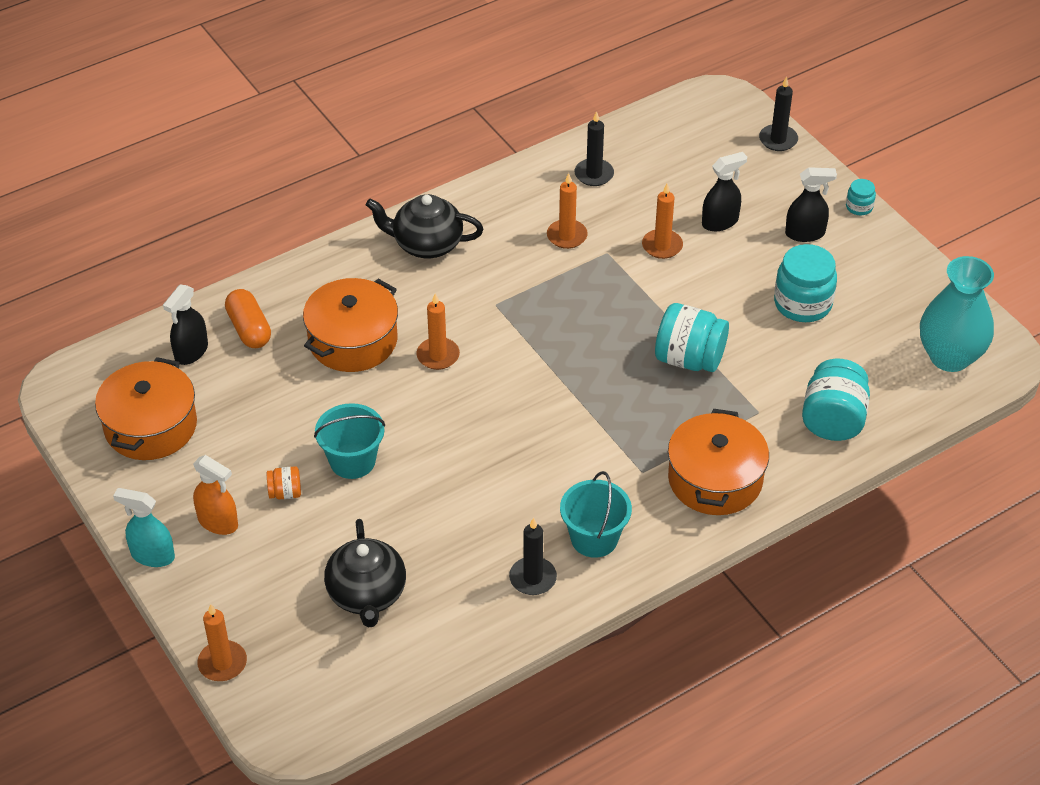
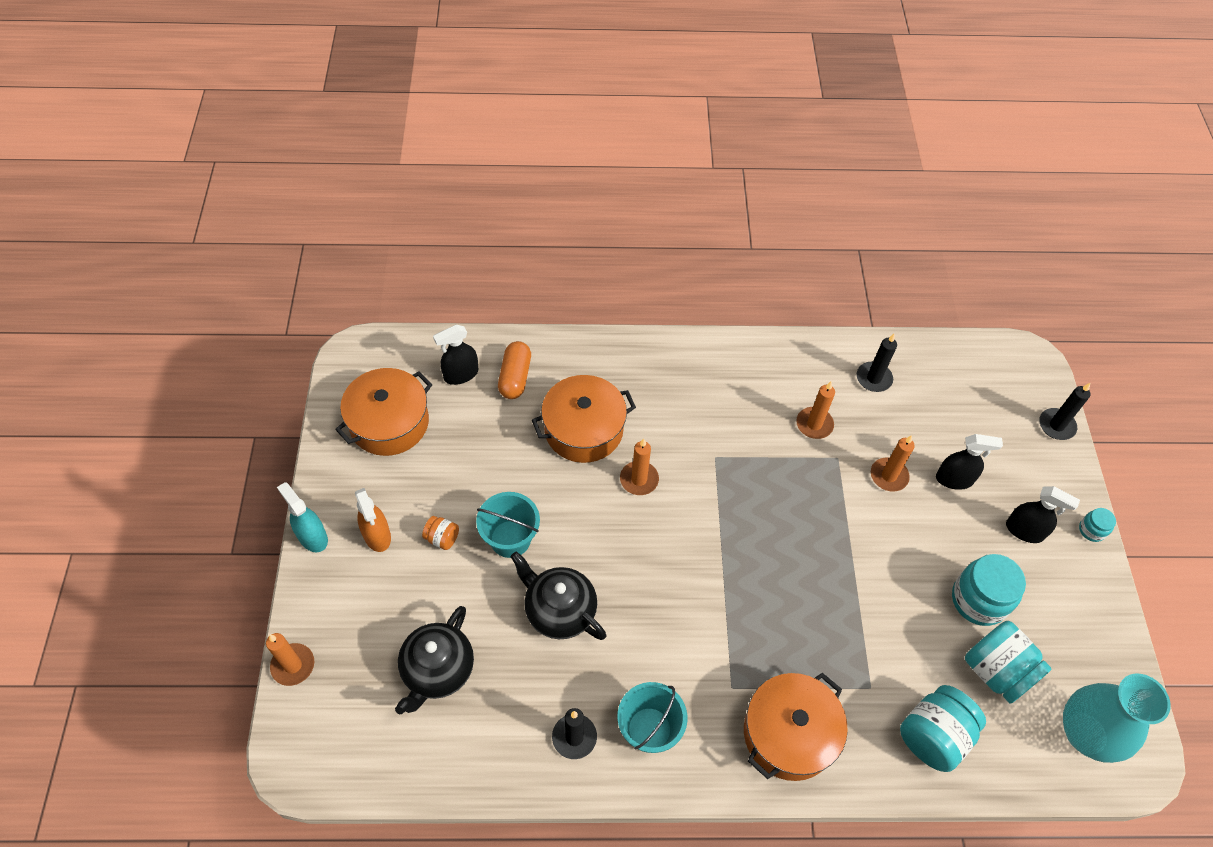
camera: 30 degrees right, 10 degrees up
black teapot [366,194,483,258] -> black teapot moved to [510,551,606,640]
turquoise jar [655,303,729,372] -> turquoise jar moved to [965,621,1051,704]

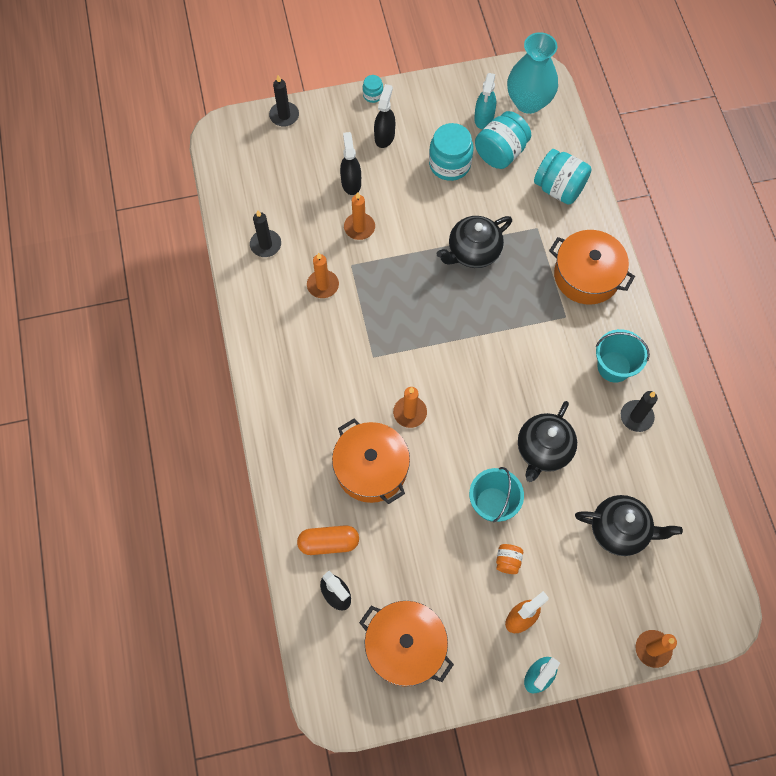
camera: 100 degrees left, 10 degrees up
none -> black teapot [437,216,512,268]
none -> turquoise spray bottle [474,73,496,129]

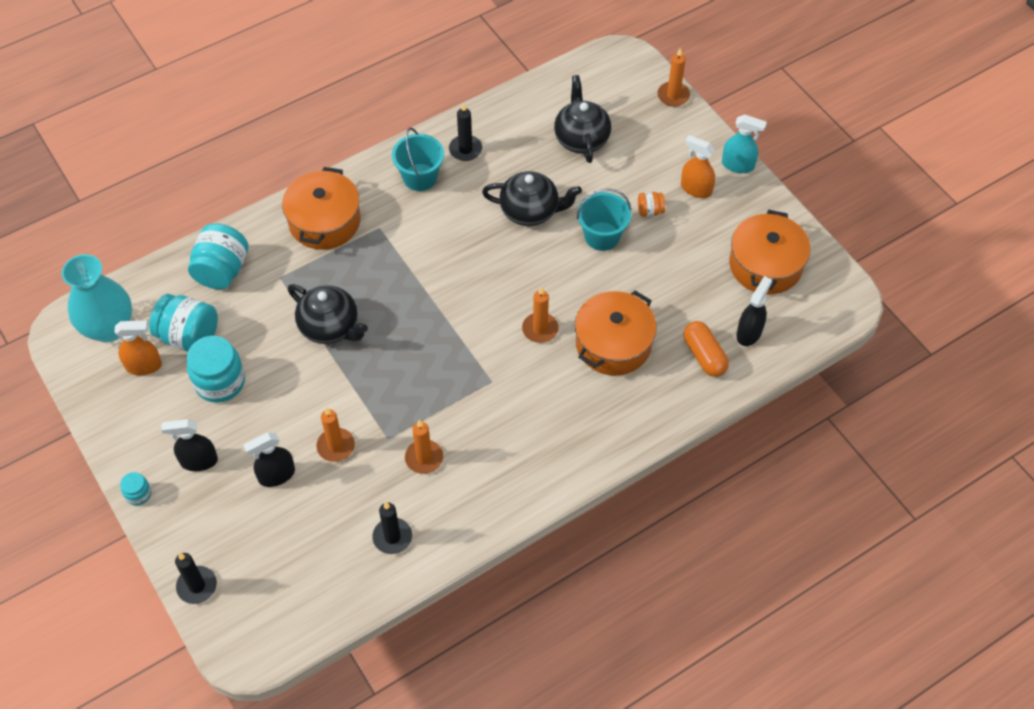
camera: 110 degrees left, 10 degrees down
turquoise spray bottle [474,73,496,129] -> orange spray bottle [115,321,162,375]

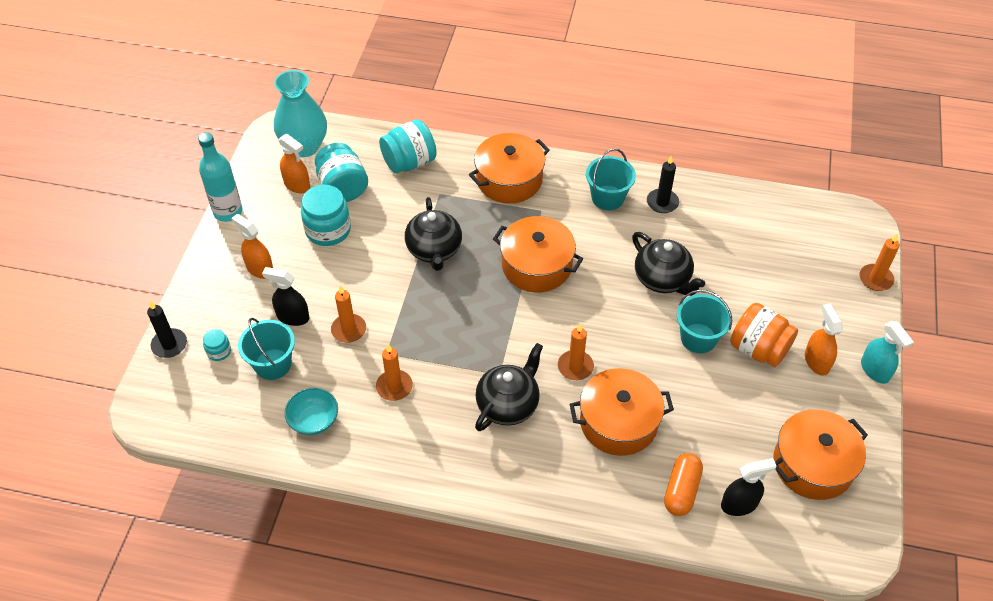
camera: 45 degrees right, 5 degrees down
turquoise jar [120,472,151,506] -> turquoise jar moved to [203,329,231,361]
black spray bottle [161,419,218,471] -> orange spray bottle [231,214,273,279]
black candle [372,502,412,554] -> turquoise bowl [284,388,338,436]
black teapot [554,75,611,163] -> black teapot moved to [475,343,543,431]
orange jar [638,192,665,217] -> orange jar [730,303,798,367], size x2.03
none -> turquoise bottle [198,132,242,222]
none -> turquoise bucket [238,318,295,380]
none -> orange pot [493,216,583,292]

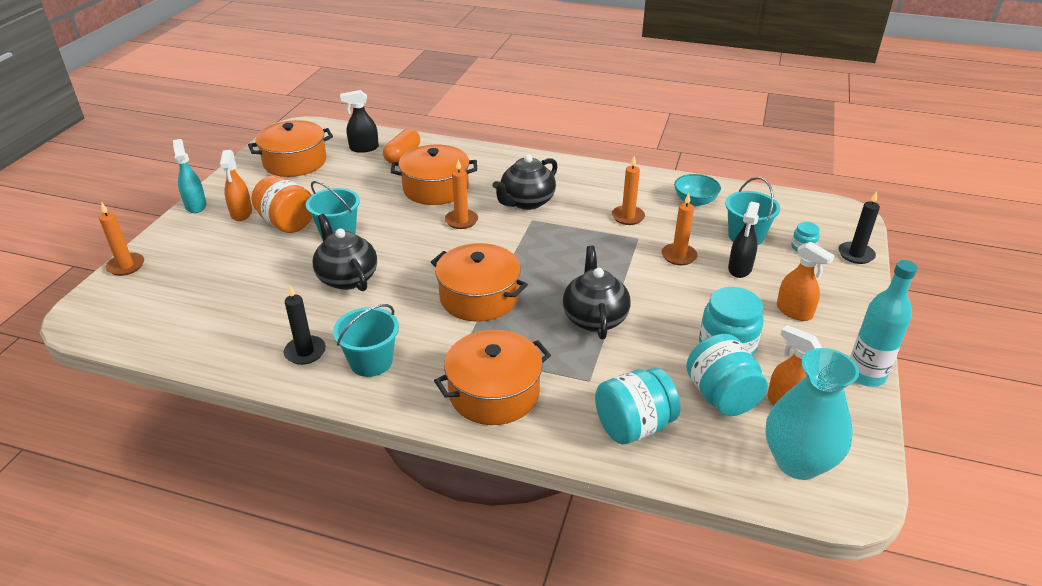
camera: 175 degrees left, 15 degrees down
black spray bottle [262,267,309,326] -> black spray bottle turned 90 degrees clockwise [728,202,760,278]

